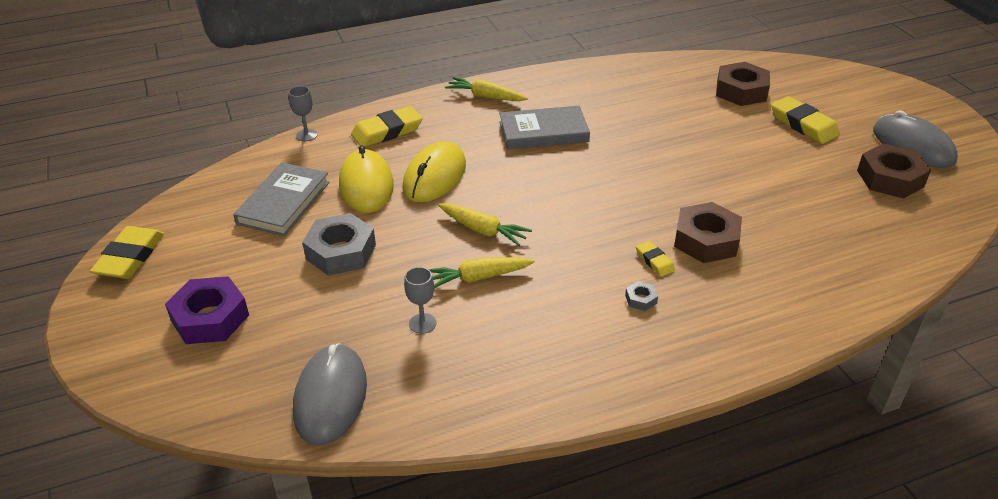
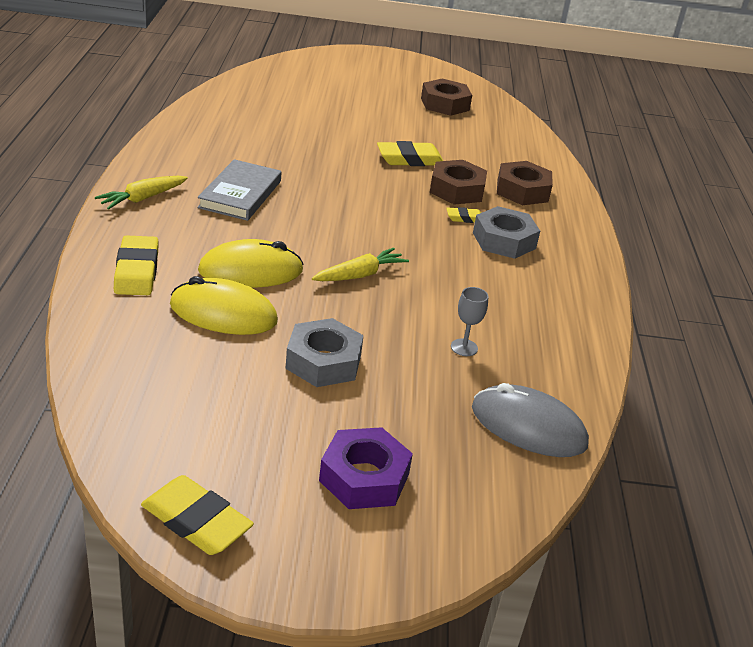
camera: 70 degrees left, 5 degrees down
grey book [233,162,330,236] -> none
grey goblet [288,86,318,141] -> none
yellow mouse [402,142,466,202] -> yellow mouse turned 60 degrees counterclockwise [198,239,304,288]
yellow carrot [429,257,535,288] -> none
grey nut [625,281,658,311] -> grey nut [473,206,540,259], size x2.29
brown nut [716,62,770,106] -> brown nut moved to [497,161,553,205]
yellow eraser [771,96,840,144] -> yellow eraser moved to [377,141,443,166]
grey mouse [873,110,958,168] -> none

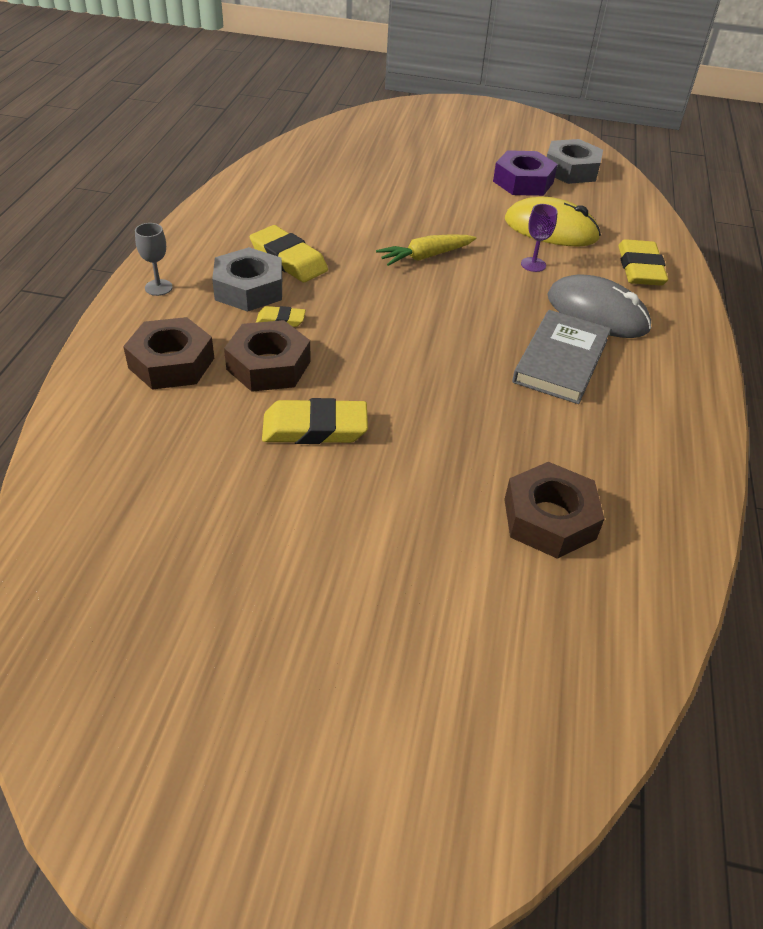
camera: 170 degrees left, 10 degrees up
yellow carrot [95,176,188,209] -> none
yellow eraser [141,475,254,555] -> yellow eraser moved to [250,225,328,282]
yellow mouse [198,239,304,288] -> purple goblet [521,204,558,272]
grey nut [285,318,364,387] -> grey nut moved to [547,139,603,184]
purple nut [319,427,413,509] -> purple nut moved to [493,150,558,196]
brown nut [421,79,472,116] -> brown nut moved to [504,462,605,559]
grey goblet [451,287,488,356] -> grey goblet moved to [135,223,173,296]
grey mouse [472,383,589,457] -> grey mouse moved to [547,274,651,338]

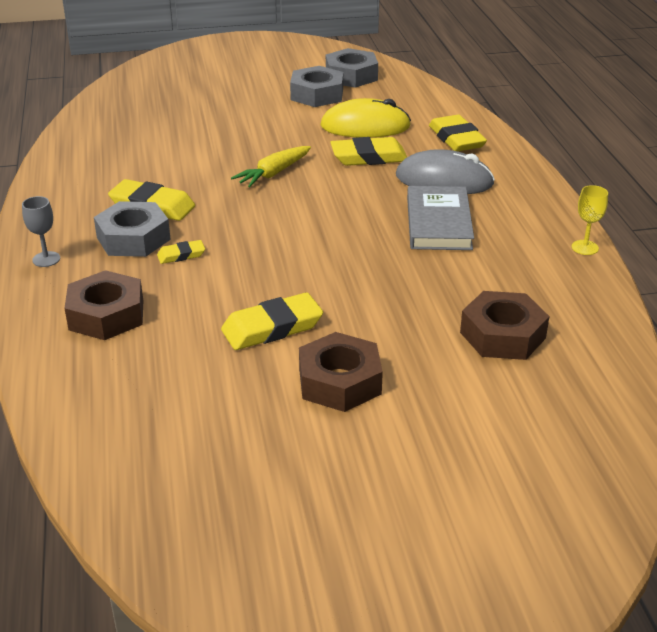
camera: 20 degrees left, 10 degrees down
brown nut [224,320,311,392] -> brown nut moved to [299,332,383,412]
purple nut [493,150,558,196] -> grey nut [290,66,343,107]
purple goblet [521,204,558,272] -> yellow eraser [330,137,407,166]
none -> yellow goblet [572,185,608,255]

